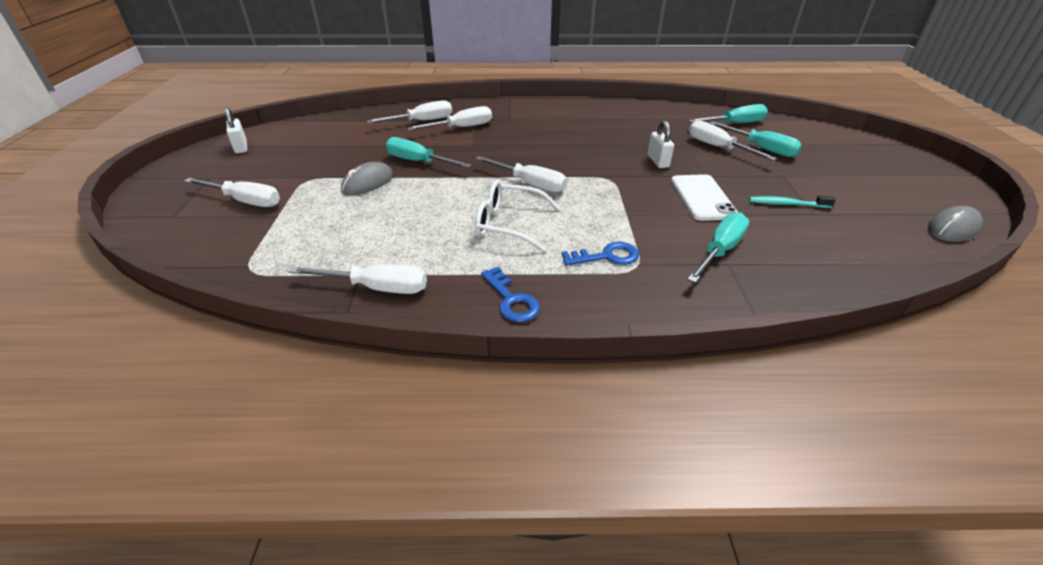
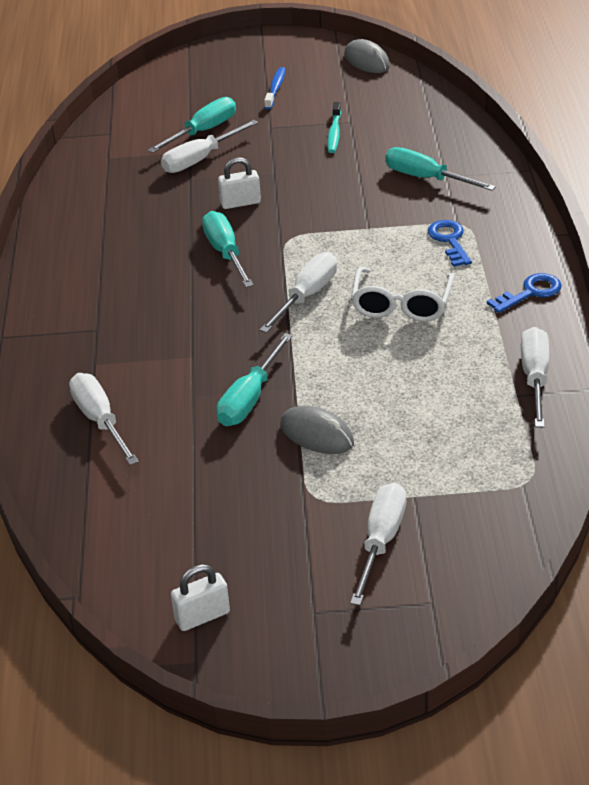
camera: 90 degrees left, 0 degrees up
white screwdriver [407,106,492,130] -> none
white phone [671,174,738,221] -> none
turquoise screwdriver [688,104,768,123] -> turquoise screwdriver moved to [202,211,254,287]
none -> blue toothbrush [264,67,285,110]

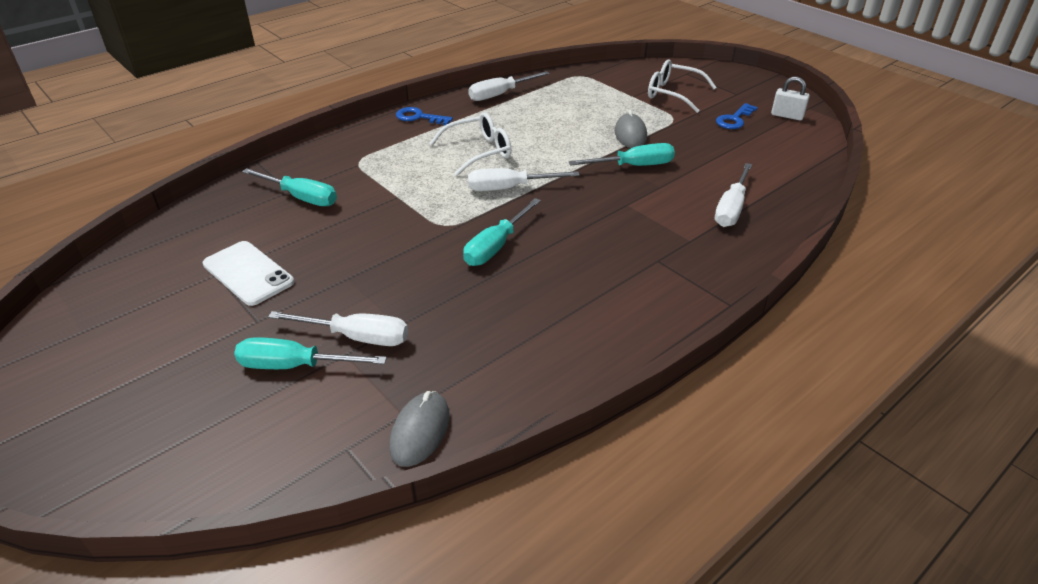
camera: 130 degrees left, 0 degrees up
white padlock [218,157,261,209] -> none
blue toothbrush [264,67,285,110] -> none
turquoise toothbrush [327,102,341,153] -> white phone [203,241,294,306]
grey mouse [344,39,390,73] -> grey mouse moved to [389,391,450,467]
white screwdriver [350,483,406,606] -> white glasses [648,59,717,113]
turquoise screwdriver [385,147,496,191] -> turquoise screwdriver turned 60 degrees counterclockwise [242,168,337,206]
blue key [428,220,472,267] -> blue key moved to [716,103,758,129]

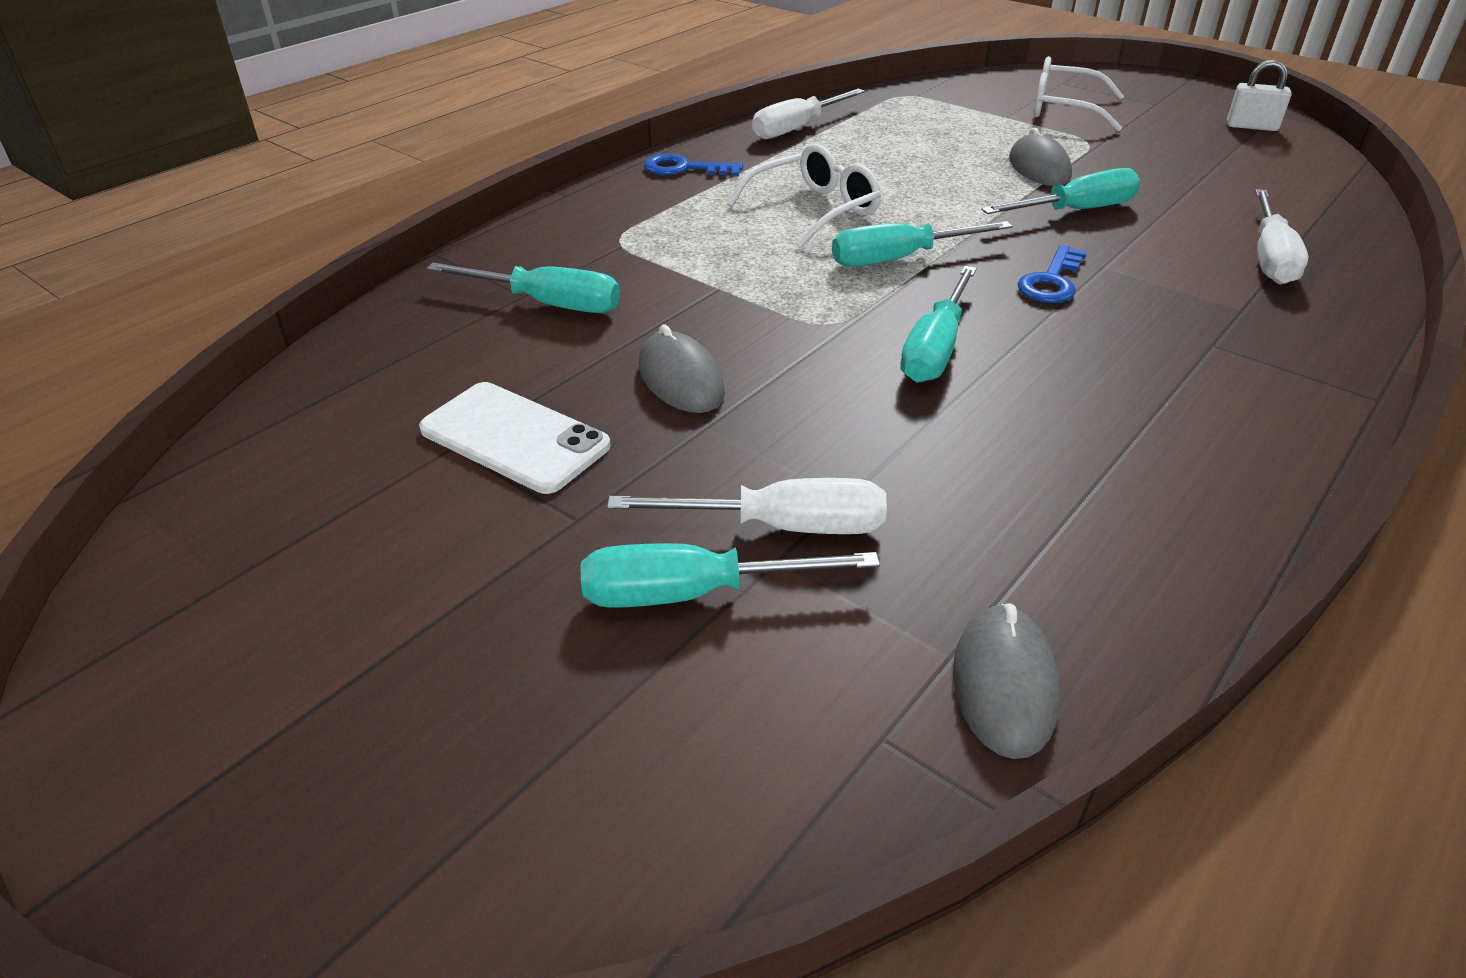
camera: 10 degrees left, 0 degrees up
white screwdriver [468,168,580,191] -> turquoise screwdriver [832,221,1013,267]
blue key [716,103,758,129] -> blue key moved to [1017,245,1087,303]
none -> grey mouse [639,325,725,413]

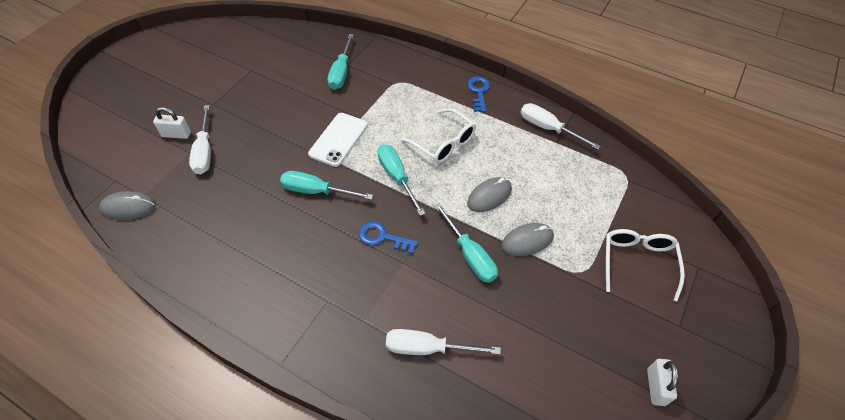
camera: 80 degrees right, 15 degrees up
white phone [419,382,610,494] -> white phone moved to [308,113,368,167]
turquoise screwdriver [580,543,880,608] -> white padlock [153,107,191,139]
grey mouse [639,325,725,413] -> grey mouse moved to [467,177,512,212]

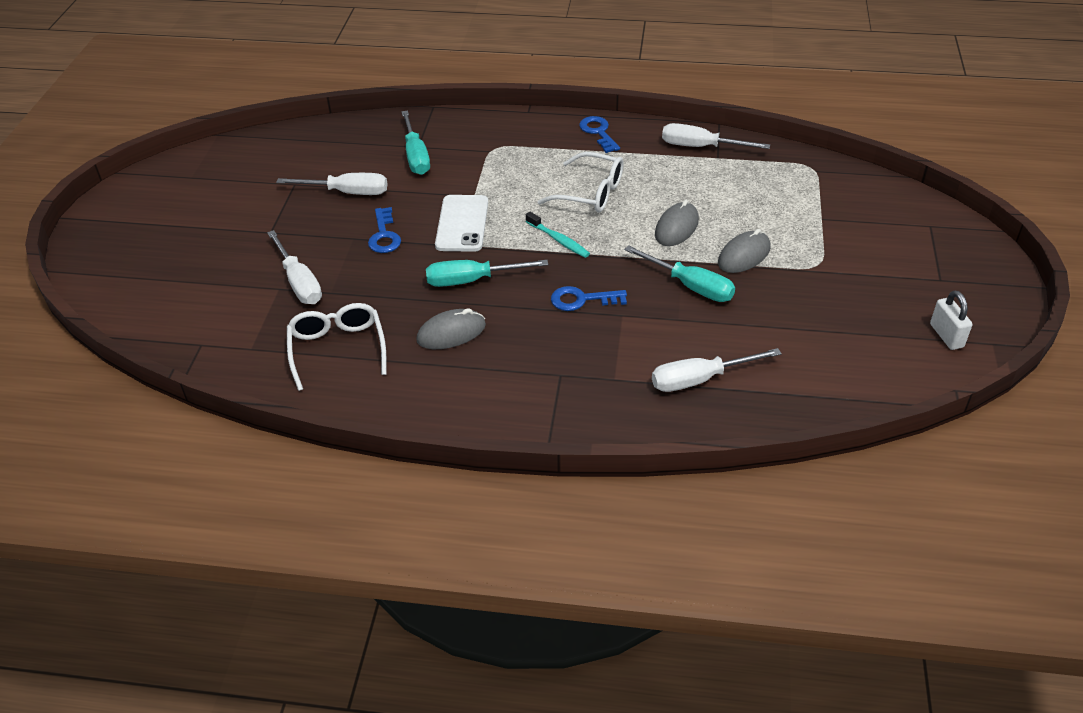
camera: 20 degrees left, 10 degrees down
grey mouse [99,191,156,220] -> grey mouse moved to [416,308,486,349]
white padlock [153,107,191,139] -> none
turquoise screwdriver [377,144,426,216] -> turquoise toothbrush [526,212,590,258]
white glasses [606,229,685,301] -> white glasses moved to [287,303,387,391]
none -> white screwdriver [276,173,387,195]
none -> blue key [368,207,401,253]

